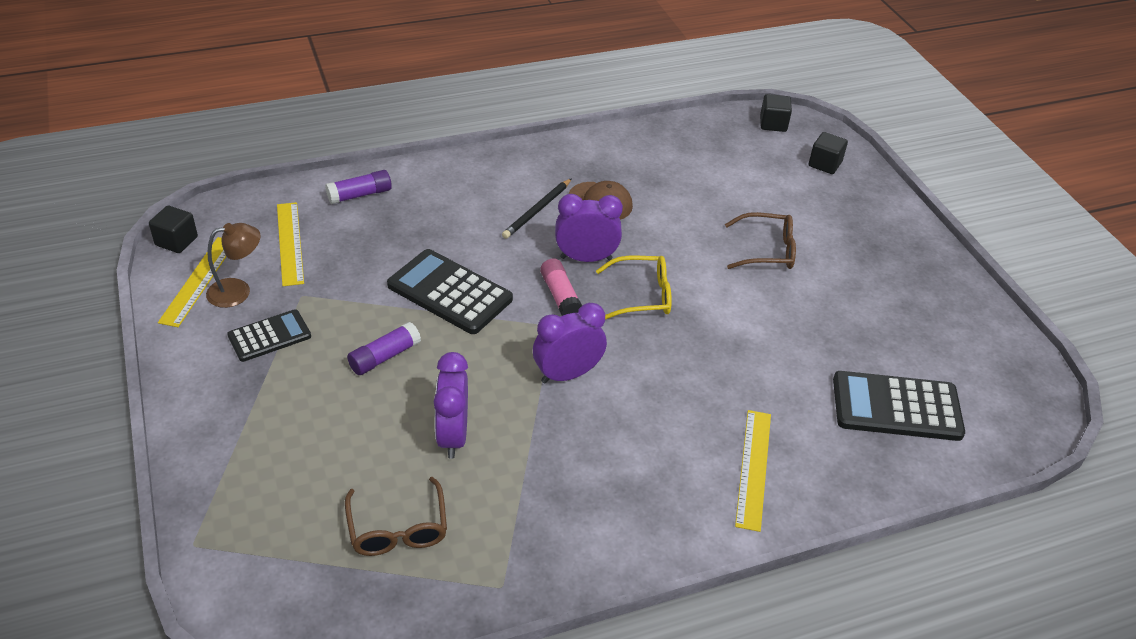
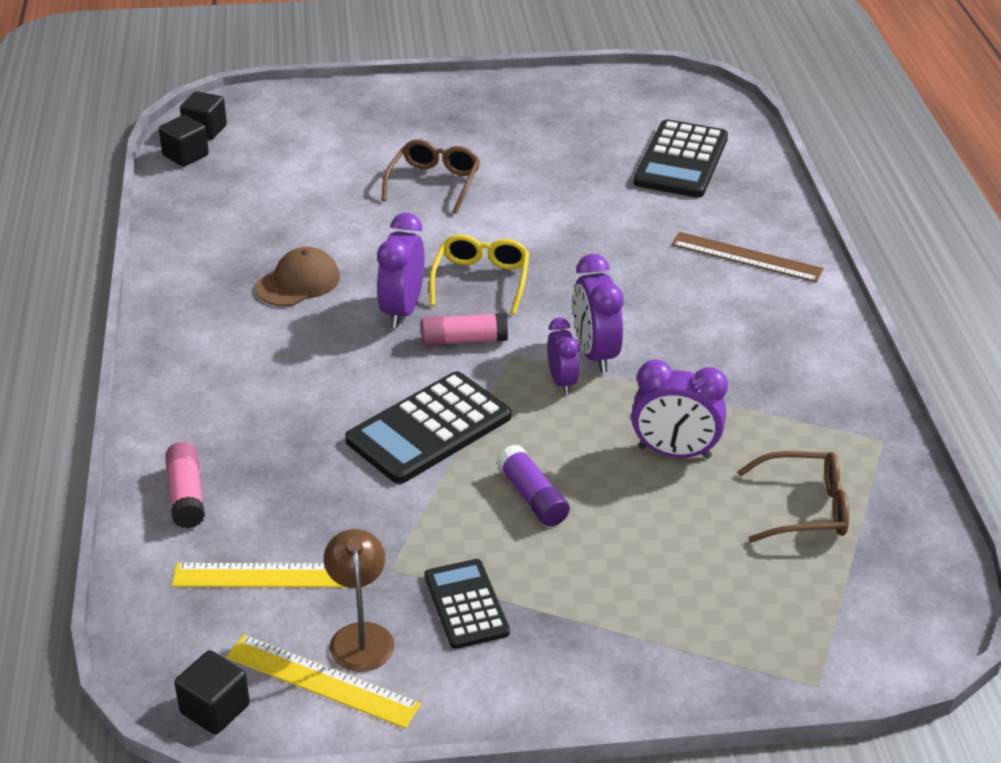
camera: 75 degrees left, 5 degrees down
purple glue stick [325,170,392,204] -> pink glue stick [165,442,205,529]
black pencil [502,178,572,239] -> none
yellow ruler [735,410,771,532] -> brown ruler [671,232,824,283]
black cube [809,132,848,174] -> black cube moved to [159,115,209,167]
none -> purple clock [547,318,579,395]

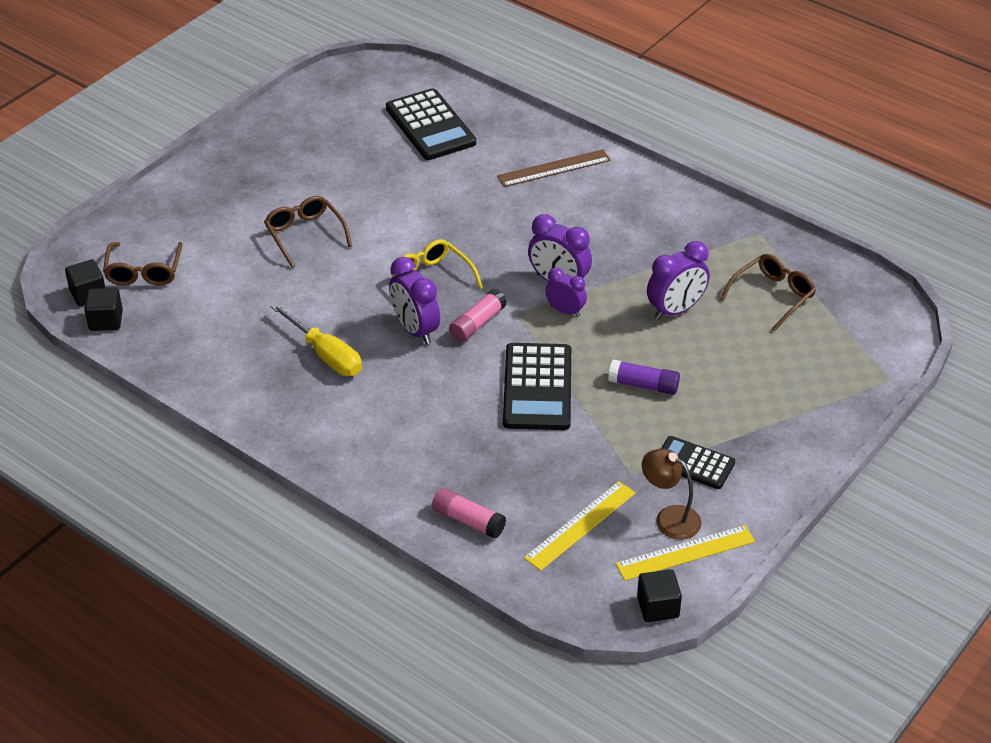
camera: 45 degrees left, 5 degrees up
brown cap [256,247,340,306] -> yellow screwdriver [270,303,362,376]
none -> brown glasses [103,242,183,286]

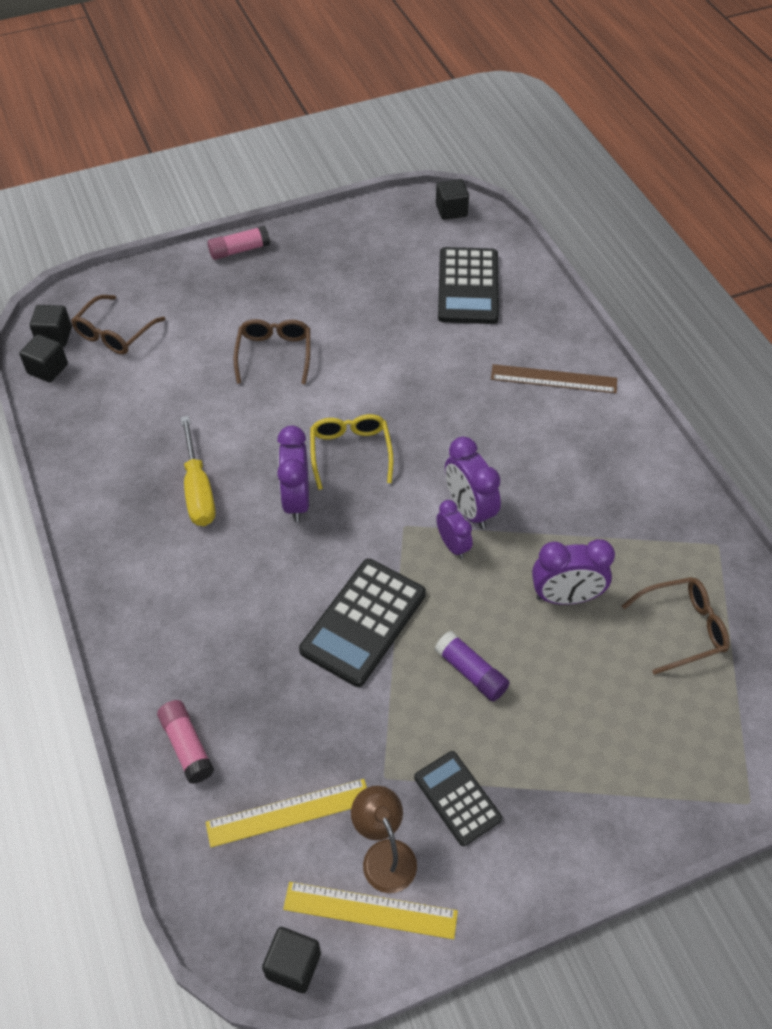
camera: 30 degrees right, 10 degrees up
pink glue stick [449,289,507,342] -> pink glue stick moved to [208,226,270,260]
none -> black cube [436,179,469,220]

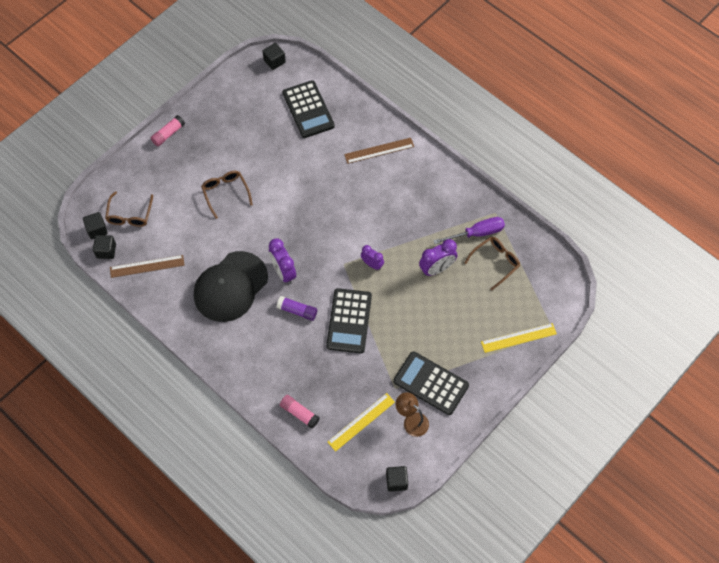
camera: 25 degrees left, 10 degrees up
yellow screwdriver [181,416,216,526] -> black cap [194,251,268,322]
yellow ruler [283,882,458,939] -> yellow ruler moved to [481,323,557,353]
yellow glasses [310,414,393,490] -> none
black calculator [414,751,502,846] -> black calculator [394,351,469,415], size x1.63
purple glue stick [434,631,510,701] -> purple glue stick moved to [276,296,317,321]
purple clock [445,437,501,529] -> none
none -> brown ruler [110,255,185,278]
none -> purple screwdriver [433,217,505,244]

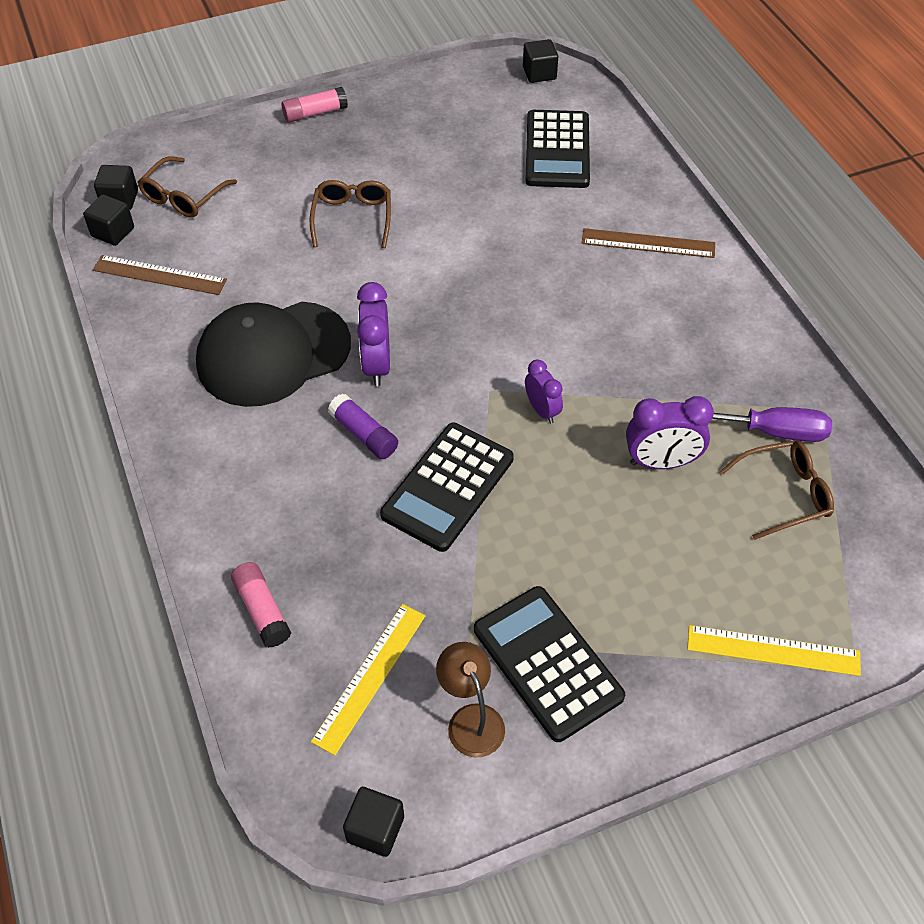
camera: 25 degrees right, 10 degrees down
yellow ruler [328,393,395,451] -> yellow ruler turned 45 degrees counterclockwise [311,604,425,755]

